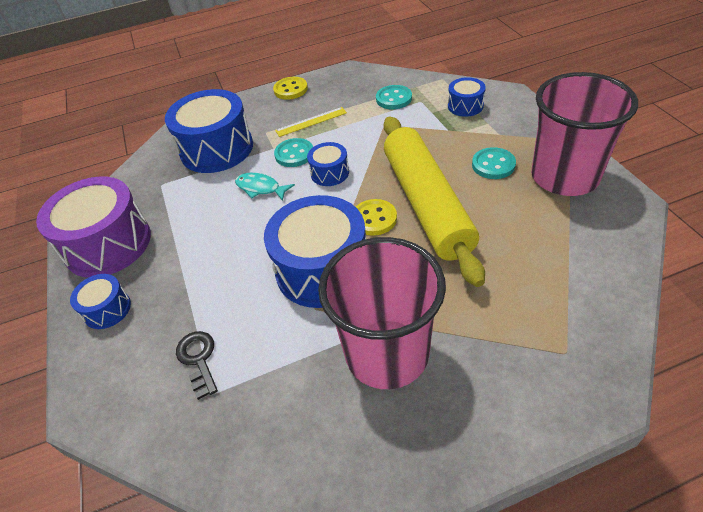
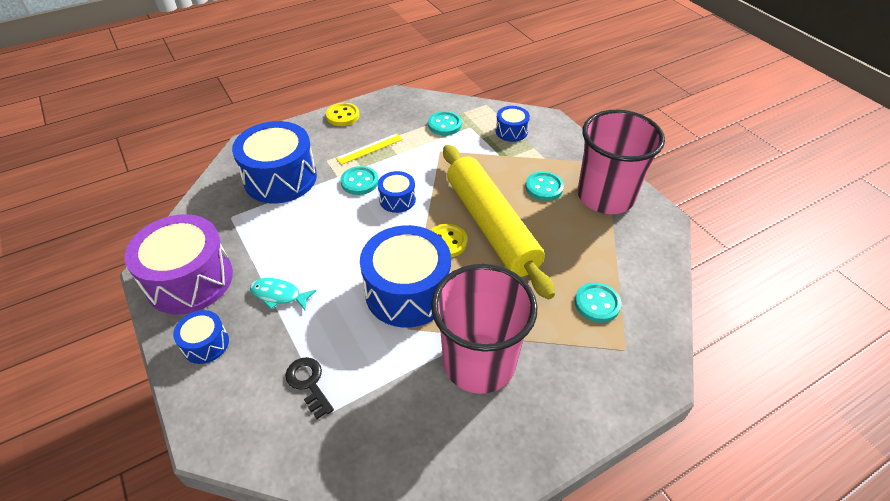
camera: 15 degrees left, 0 degrees up
turquoise fish [235,173,295,201] -> turquoise fish moved to [250,278,316,310]
none -> turquoise button [575,283,622,323]

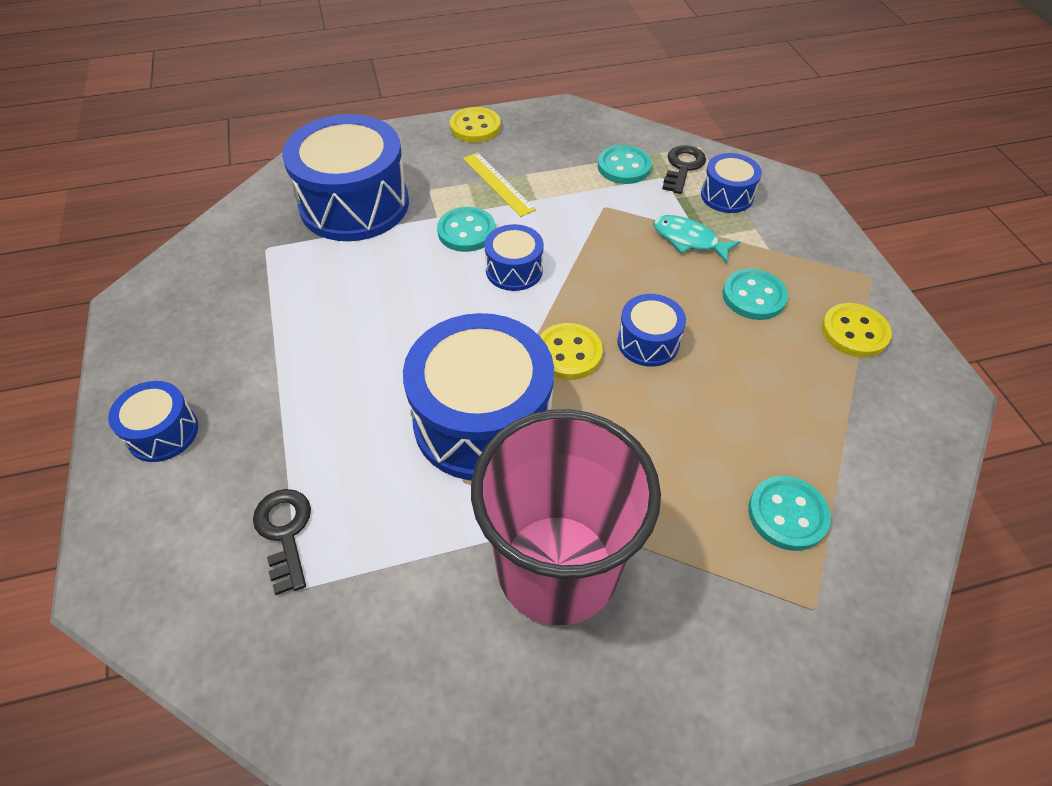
camera: 15 degrees right, 5 degrees up
purple drum [124,214,233,314] -> none
turquoise fish [250,278,316,310] -> turquoise fish moved to [653,215,741,263]
yellow ruler [336,133,403,165] -> yellow ruler turned 75 degrees clockwise [463,152,536,217]
yellow rolling pin [443,145,555,299] -> blue drum [617,294,686,367]
pink cup [578,110,665,214] -> yellow button [821,303,892,358]
none -> black key [662,145,706,194]

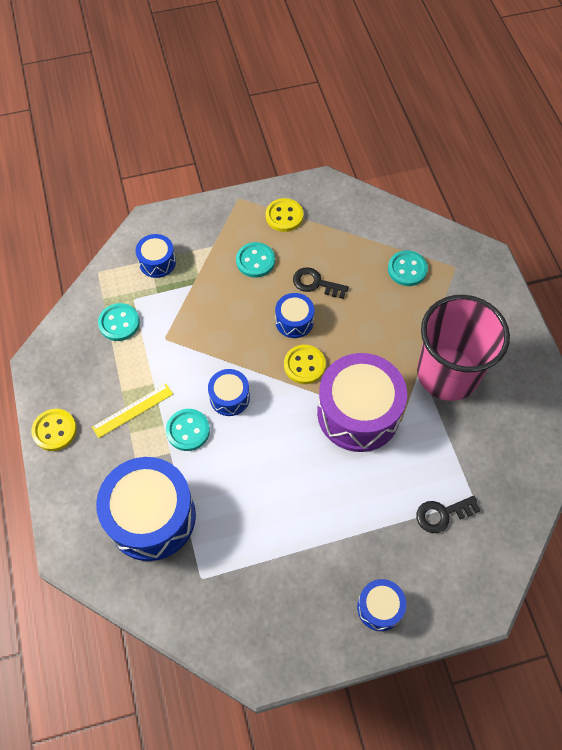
camera: 90 degrees left, 10 degrees up
blue drum [403,313,554,480] -> purple drum [317,353,407,452]
turquoise fish [653,215,741,263] -> none
black key [662,145,706,194] -> black key moved to [293,267,349,299]

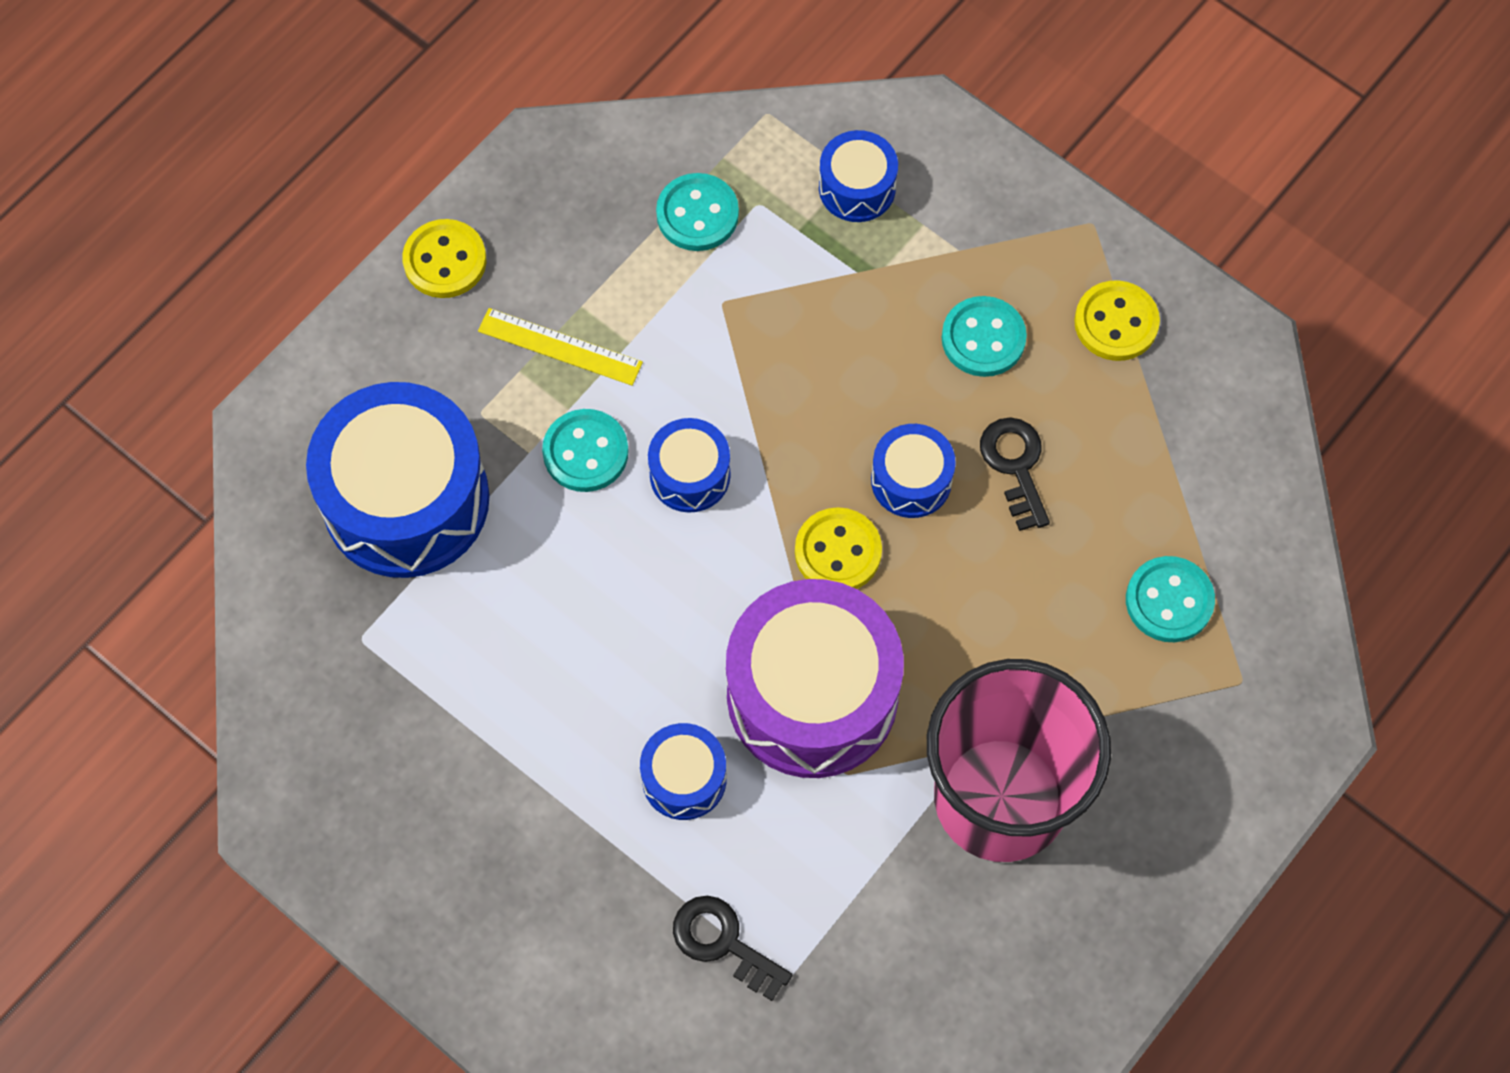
camera: 55 degrees right, 5 degrees up
blue drum [357,579,406,631] -> blue drum moved to [640,723,727,820]

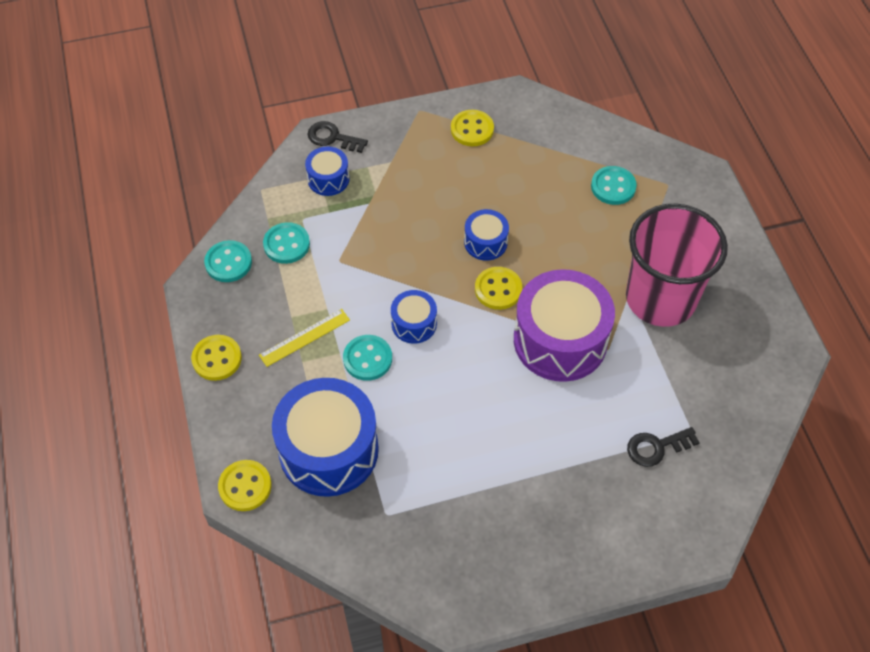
camera: 55 degrees left, 10 degrees down
blue drum [640,723,727,820] -> none
turquoise button [942,296,1027,377] -> turquoise button moved to [204,240,252,282]
black key [980,417,1050,531] -> black key moved to [308,121,368,153]
none -> yellow button [218,460,272,511]

